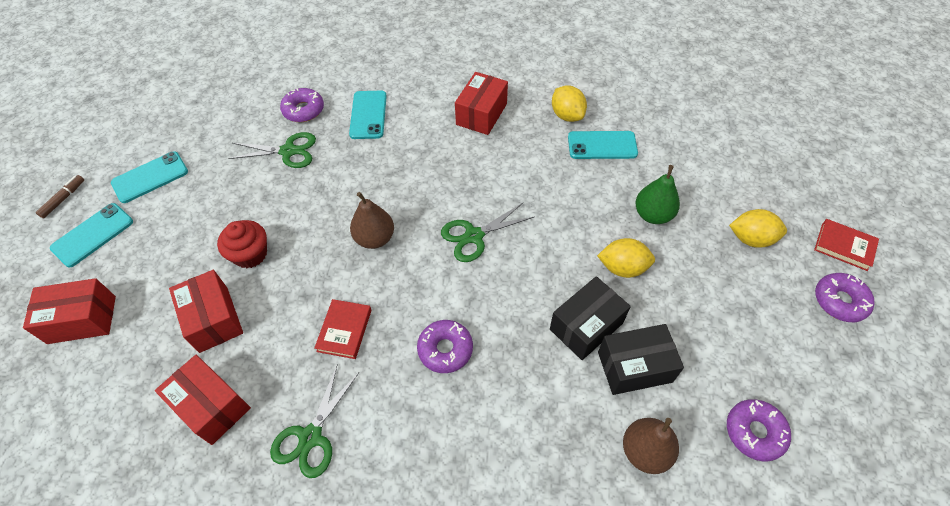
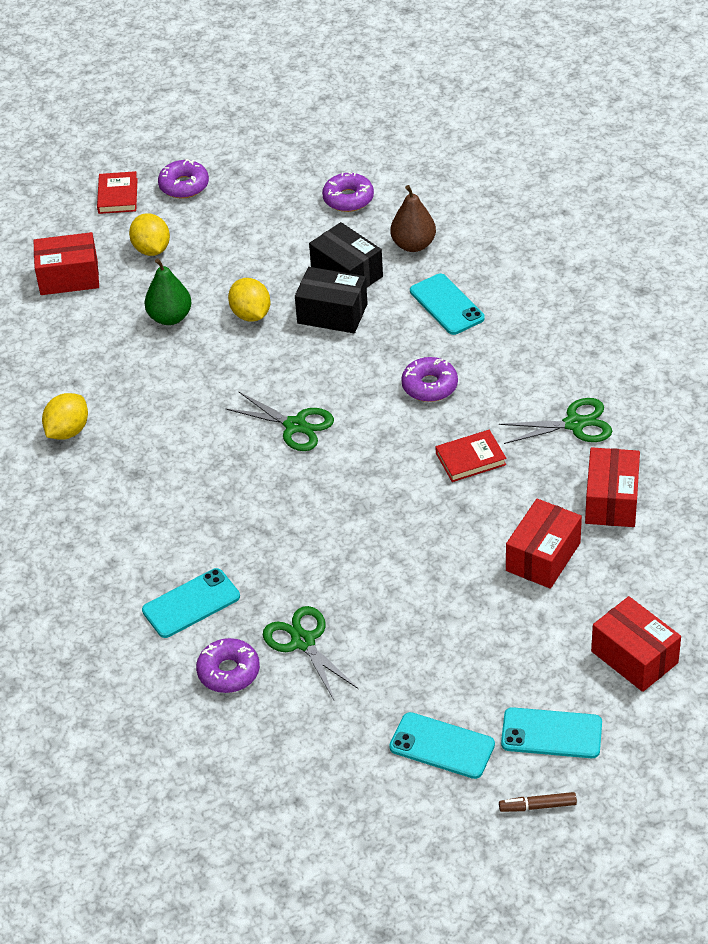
camera: 120 degrees left, 10 degrees down
red cupcake [217,220,267,268] -> none
brown pear [350,192,394,249] -> none
red box [455,72,508,135] -> red box moved to [33,232,99,295]
turquoise phone [568,131,638,159] -> turquoise phone moved to [410,274,485,335]

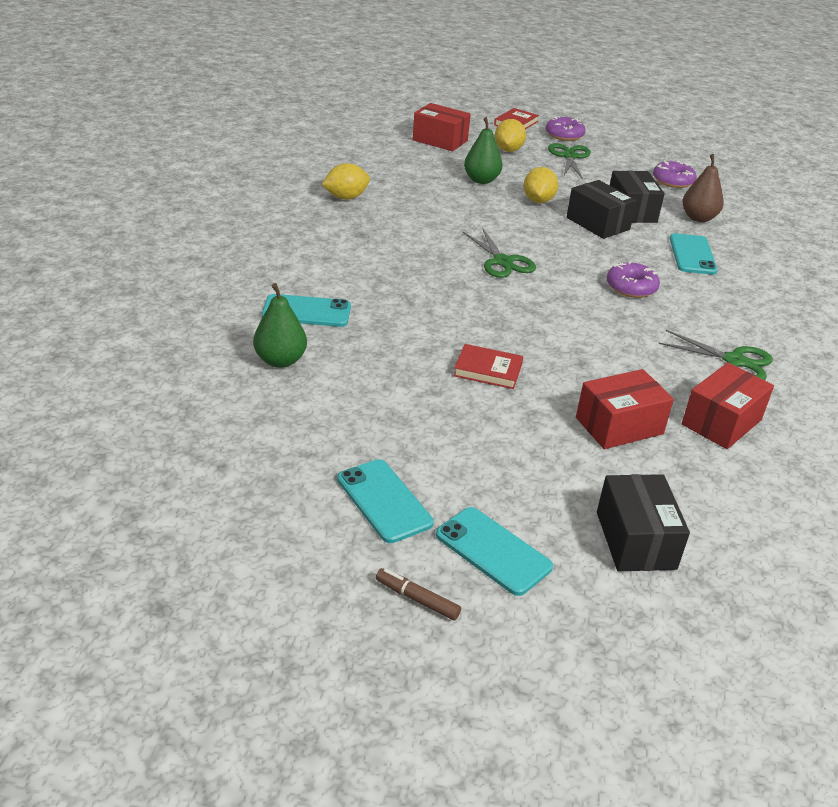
camera: 30 degrees right, 10 degrees down
purple donut [196,638,260,693] -> green pear [253,283,307,368]
green scissors [263,606,359,700] -> green scissors moved to [548,143,591,179]
red book [436,430,506,482] -> red book moved to [454,344,523,389]
red box [591,596,681,692] -> black box [597,474,690,571]

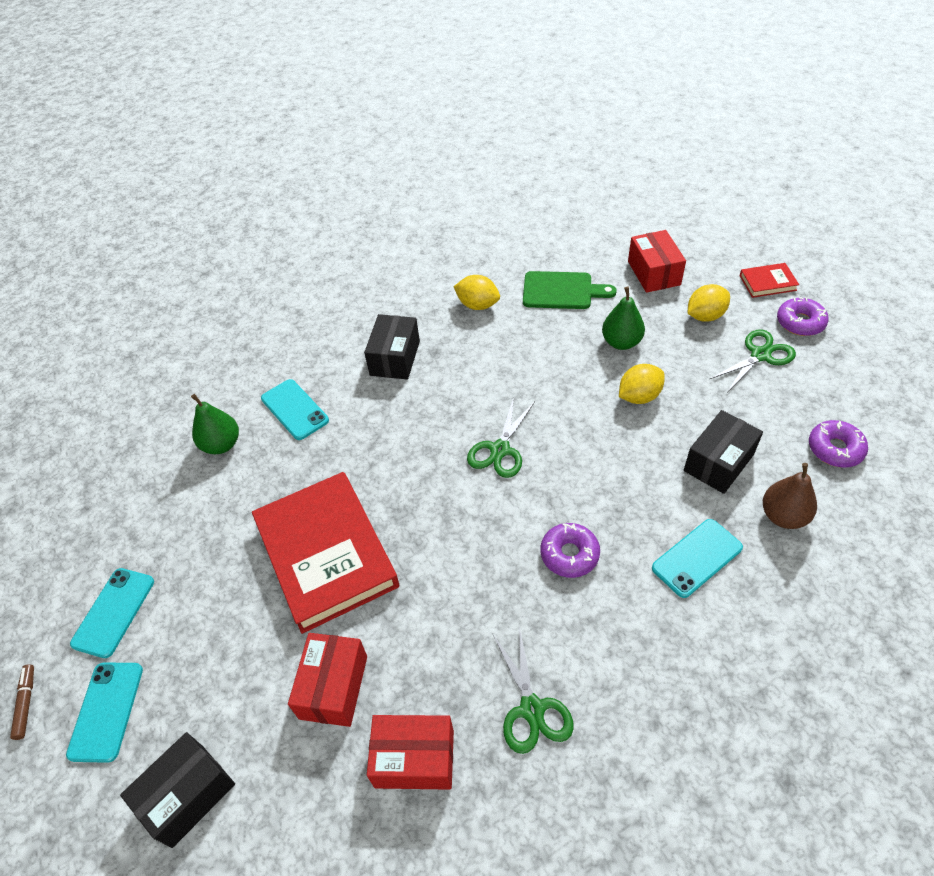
camera: 55 degrees right, 15 degrees up
red book [454,344,523,389] -> red book [252,472,399,634], size x2.36
black box [567,180,637,239] -> black box moved to [364,314,420,379]
red box [576,369,674,449] -> red box turned 75 degrees clockwise [288,633,367,727]
none -> green cutting board [523,271,617,309]

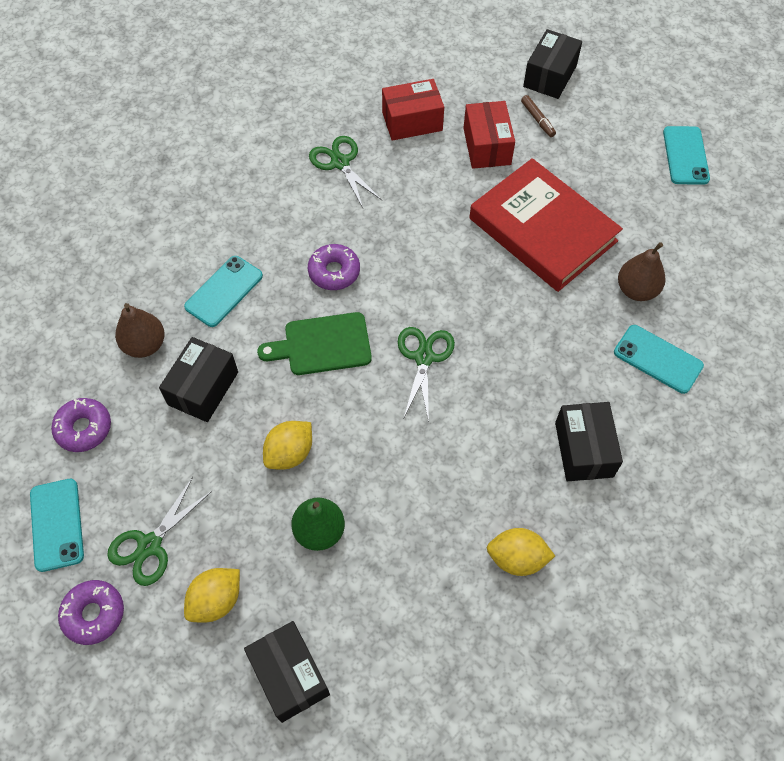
camera: 160 degrees right, 10 degrees up
brown marker [10,664,34,740] -> brown marker moved to [521,95,556,137]
turquoise phone [66,663,143,763] -> turquoise phone moved to [30,479,84,572]
green pear [191,394,239,454] -> none
green cutting board [523,271,617,309] -> green cutting board moved to [257,312,372,375]
red box [628,230,686,293] -> black box [244,621,330,723]
red book [740,263,799,298] -> none
none -> brown pear [618,242,665,301]

